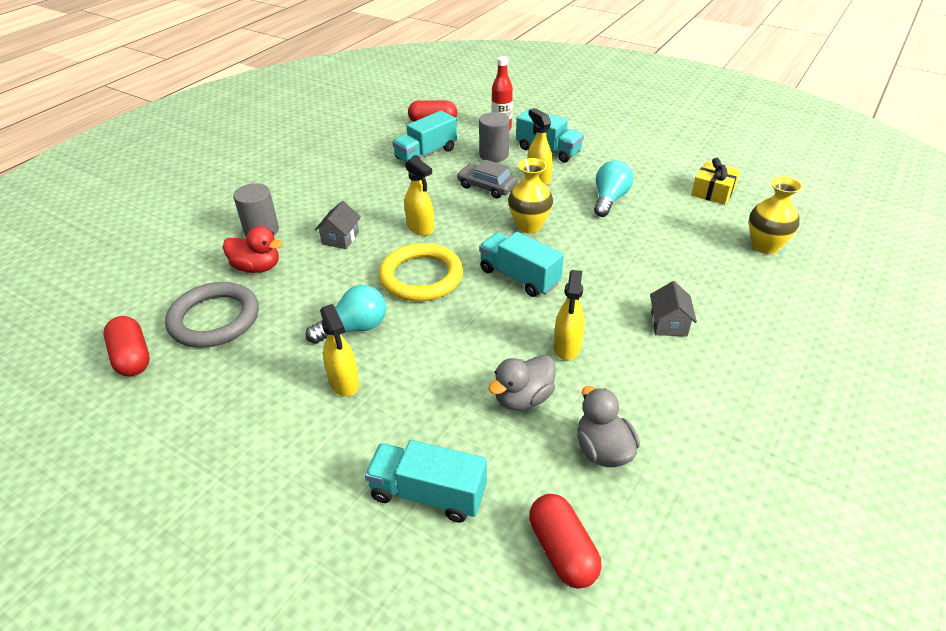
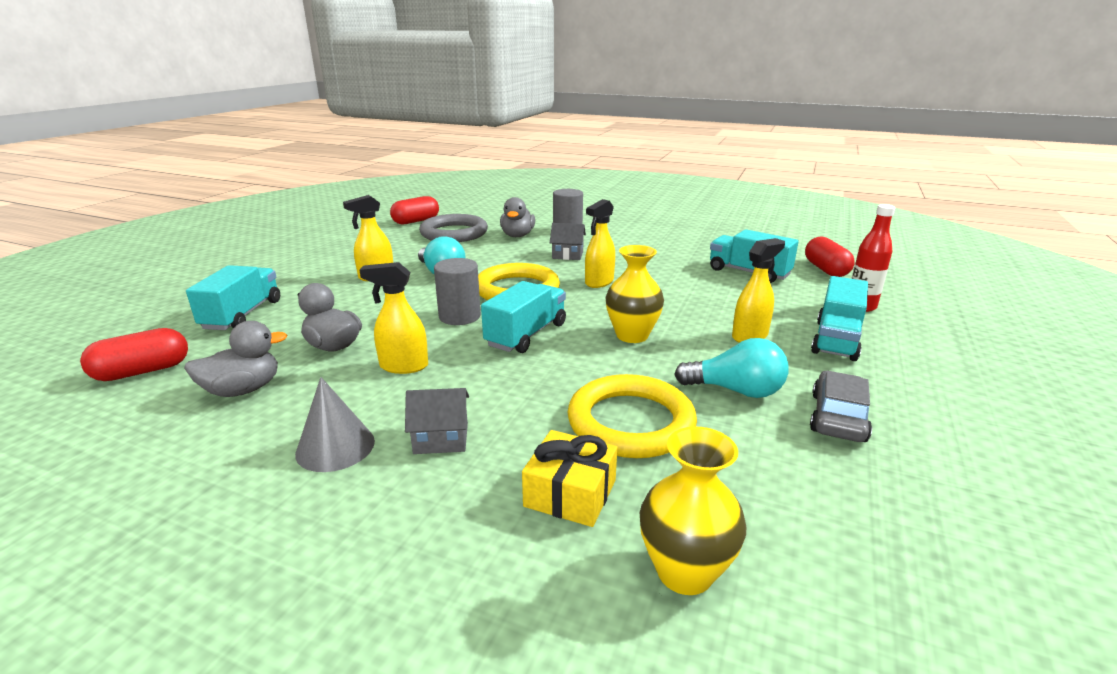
camera: 80 degrees right, 15 degrees down
red duck [223,226,283,273] -> grey duck [500,197,535,237]
grey car [457,160,518,198] -> grey car moved to [810,371,872,442]
grey cylinder [479,112,510,162] -> grey cylinder moved to [434,258,481,325]
yellow gift [691,158,740,205] -> yellow gift moved to [522,430,618,527]
none -> grey cone [295,377,375,472]
none -> yellow ring [567,374,697,458]

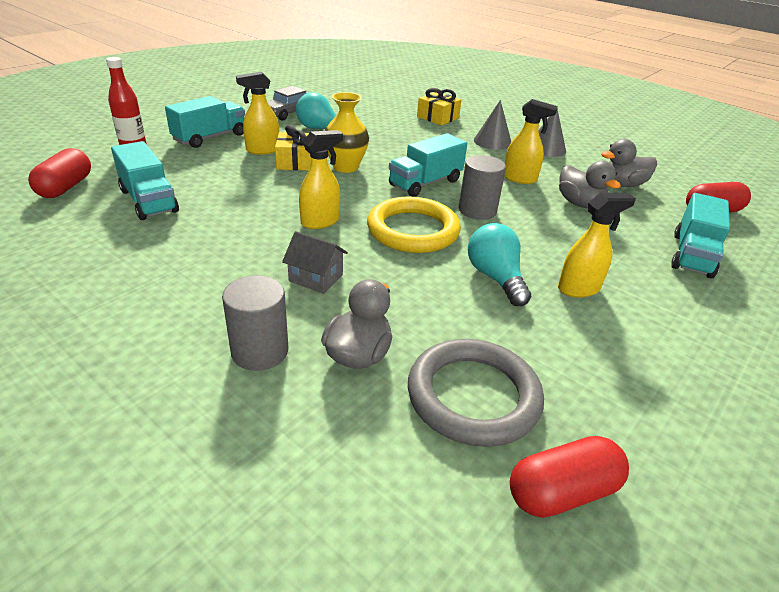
camera: 165 degrees left, 10 degrees up
grey house [405,388,469,454] -> grey cone [474,100,511,150]
yellow ring [567,374,697,458] -> none
yellow vase [640,426,746,595] -> none
none -> yellow gift [275,125,312,171]

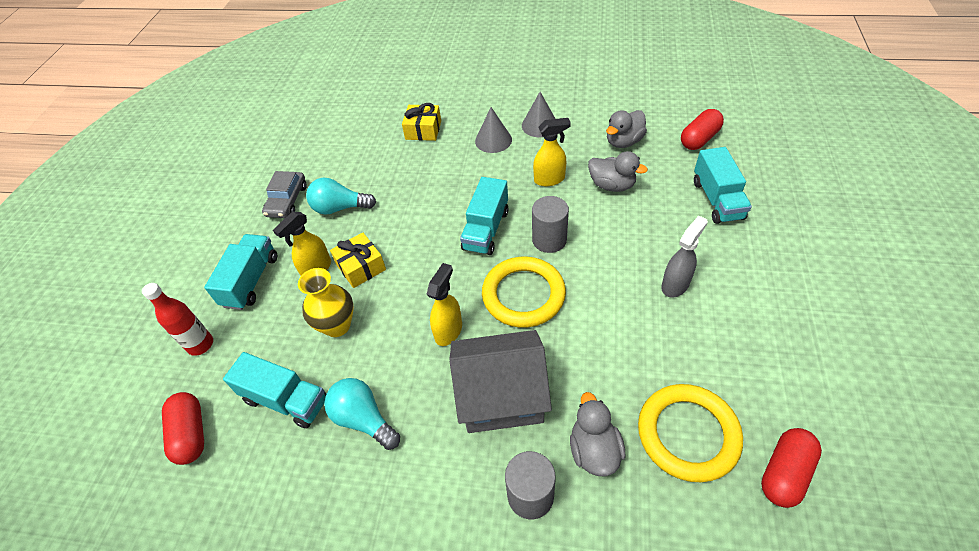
camera: 25 degrees left, 15 degrees up
grey house [282,231,348,294] -> grey house [449,330,552,433], size x2.09
yellow vase [325,92,369,173] -> yellow vase moved to [298,268,354,337]
grey ring [408,339,544,447] -> yellow ring [638,384,743,482]
turquoise light bulb [468,223,531,306] -> turquoise light bulb moved to [324,378,400,450]
yellow spray bottle [558,193,636,297] -> grey spray bottle [661,216,708,298]

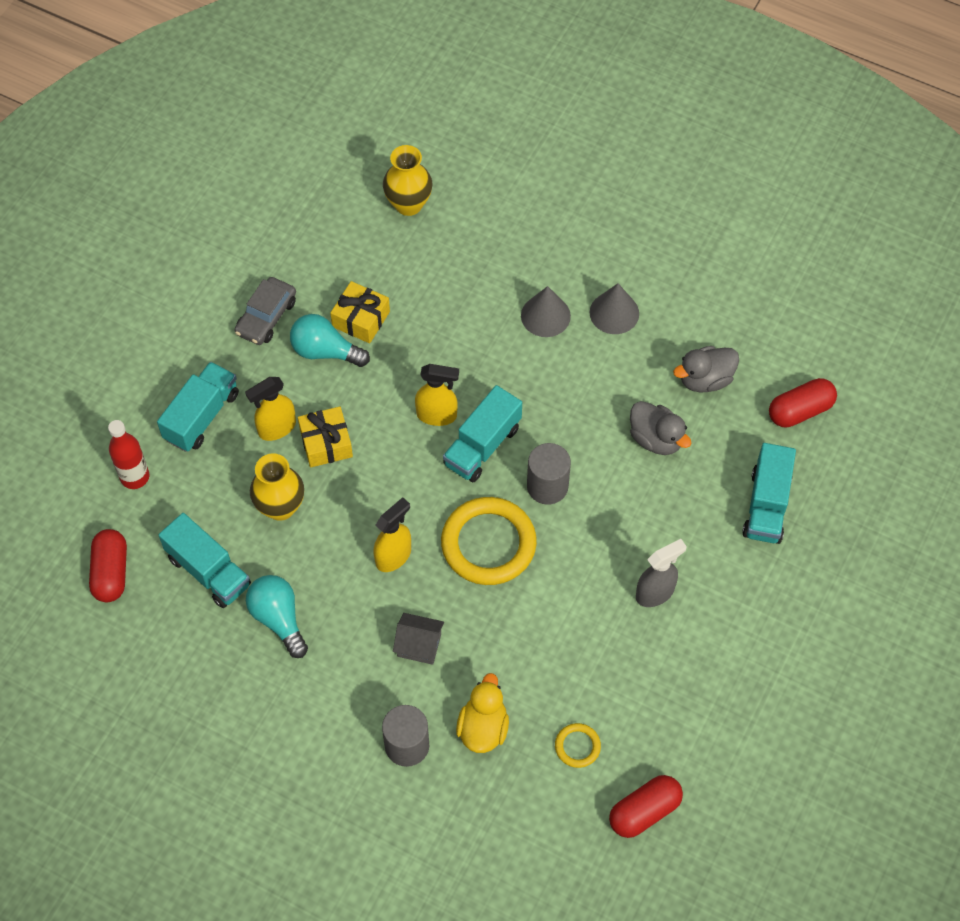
camera: 15 degrees right, 10 degrees up
yellow gift [402,103,441,141] -> yellow gift moved to [330,281,390,343]
grey house [449,330,552,433] -> grey house [393,613,444,665], size x0.48
yellow spray bottle [533,118,571,186] -> yellow spray bottle moved to [415,364,459,426]
grey duck [570,392,625,476] -> yellow duck [456,673,509,753]
yellow ring [638,384,743,482] -> yellow ring [555,723,601,768], size x0.46
none -> yellow vase [383,145,432,216]

